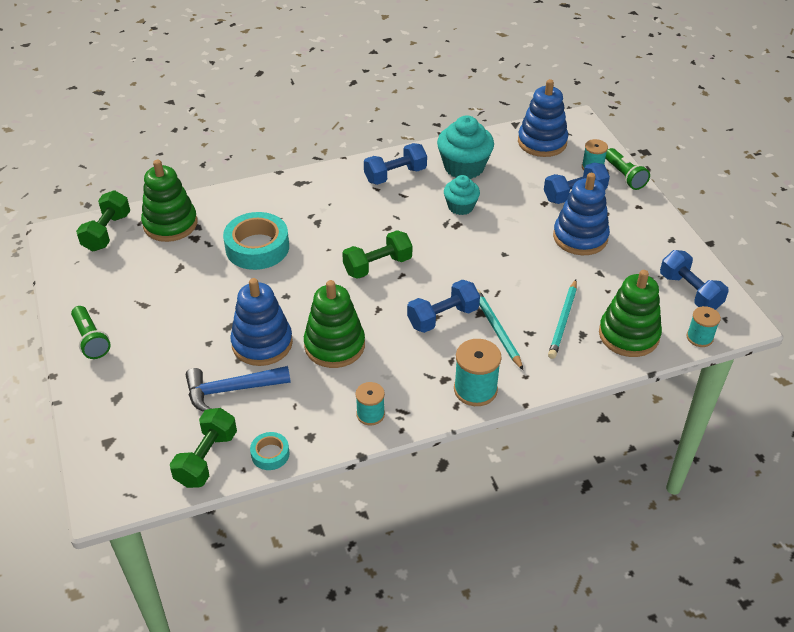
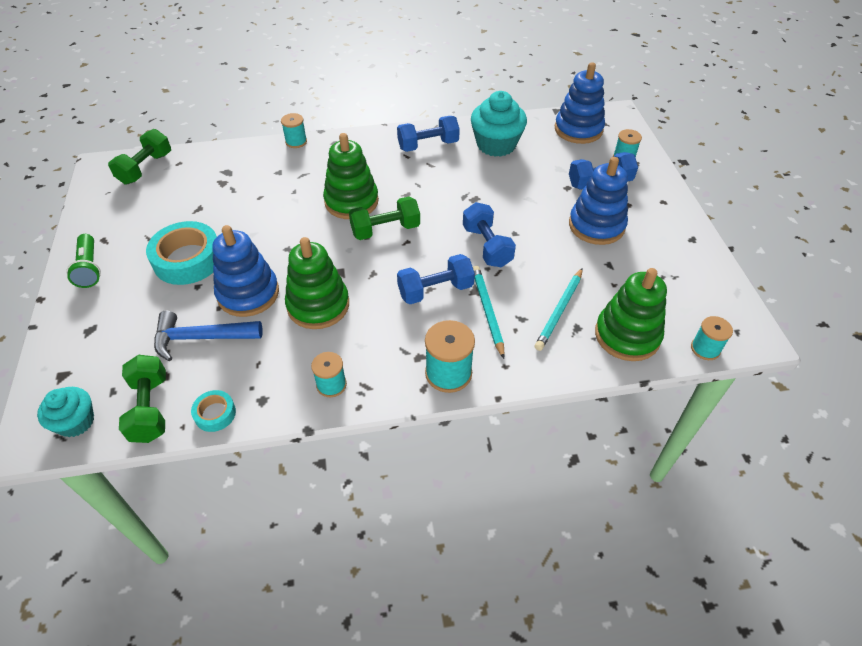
camera: 10 degrees right, 5 degrees up
green stacking toy [141,160,197,242] -> green stacking toy moved to [323,133,379,219]
green dumbbell [170,408,237,488] -> green dumbbell turned 45 degrees counterclockwise [119,355,166,443]
turquoise tape [223,212,289,270] -> turquoise tape moved to [146,221,217,285]
turquoise cupcake [444,175,480,215] -> turquoise cupcake moved to [37,387,94,437]
green flashlight [605,148,650,190] -> none
blue dumbbell [660,250,729,310] -> blue dumbbell moved to [463,202,516,268]
none -> turquoise spool [281,113,307,148]

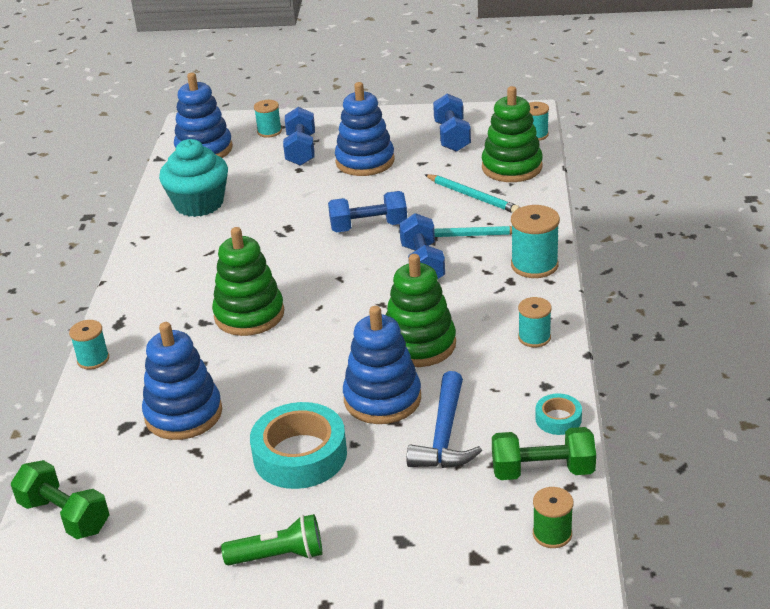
camera: 75 degrees left, 15 degrees down
turquoise cupcake [37,387,94,437] -> green spool [533,487,573,548]
green dumbbell [349,197,420,240] -> none
blue dumbbell [397,116,460,152] -> blue dumbbell moved to [433,94,471,152]
none -> blue stacking toy [142,322,222,440]

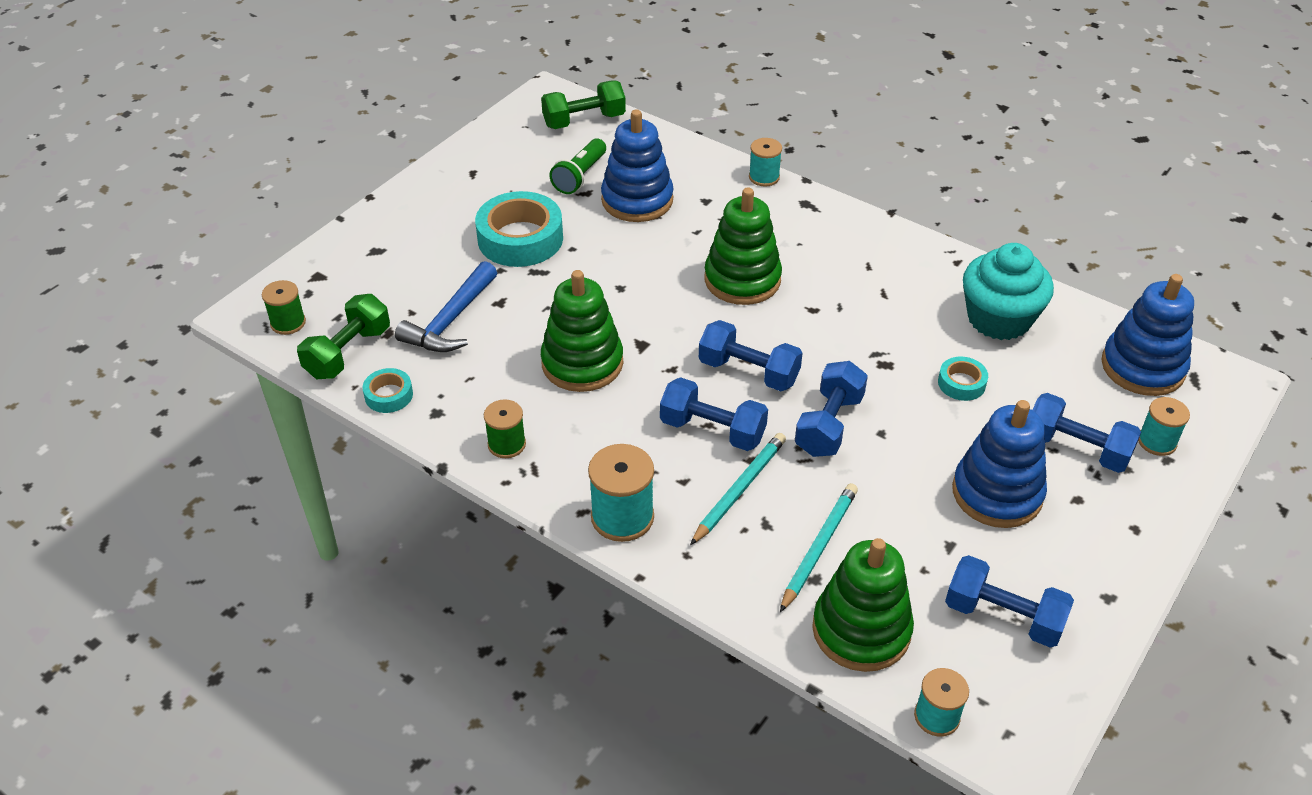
camera: 120 degrees right, 10 degrees up
green flashlight [221,514,322,565] -> green flashlight moved to [549,139,606,194]
blue stacking toy [343,306,421,424] -> none
blue hammer [407,371,482,468] -> blue hammer turned 105 degrees counterclockwise [395,261,497,352]
turquoise pencil [424,174,520,213] -> turquoise pencil turned 135 degrees clockwise [780,483,858,612]
turquoise spool [518,297,552,347] -> green spool [484,399,526,458]
none -> blue dumbbell [699,320,803,391]
none -> turquoise tape [938,356,988,401]

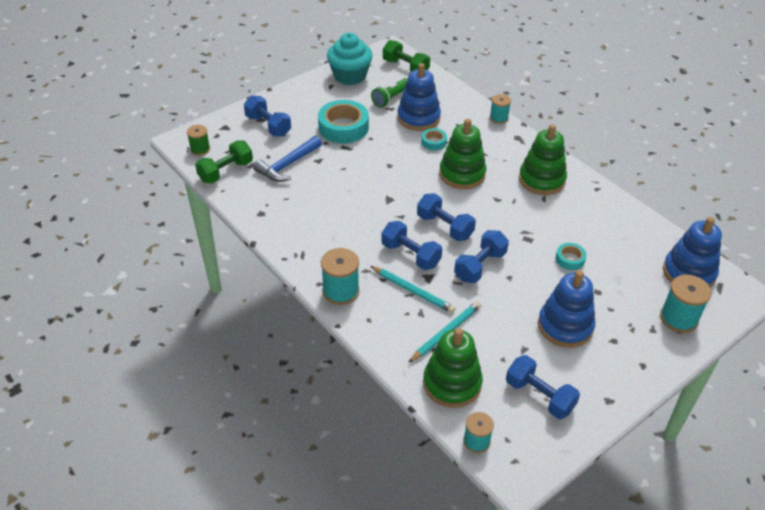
camera: 15 degrees right, 0 degrees up
turquoise tape [363,368,413,413] -> turquoise tape moved to [421,128,447,150]
green spool [484,399,526,458] -> none
green dumbbell [541,80,626,129] -> green dumbbell turned 45 degrees clockwise [383,40,430,72]
green stacking toy [541,270,623,392] -> green stacking toy moved to [519,124,567,195]
turquoise pencil [690,433,786,545] -> turquoise pencil turned 75 degrees clockwise [370,266,456,313]
turquoise cupcake [963,243,1054,340] -> turquoise cupcake moved to [327,33,373,85]
blue dumbbell [1033,393,1141,473] -> blue dumbbell moved to [244,95,291,137]
turquoise spool [1138,397,1190,456] -> turquoise spool [660,275,711,333], size x1.58

